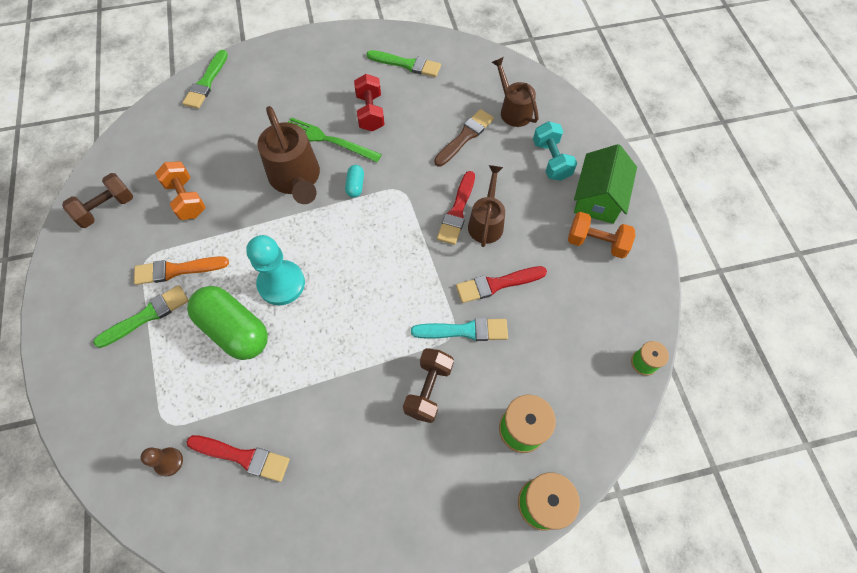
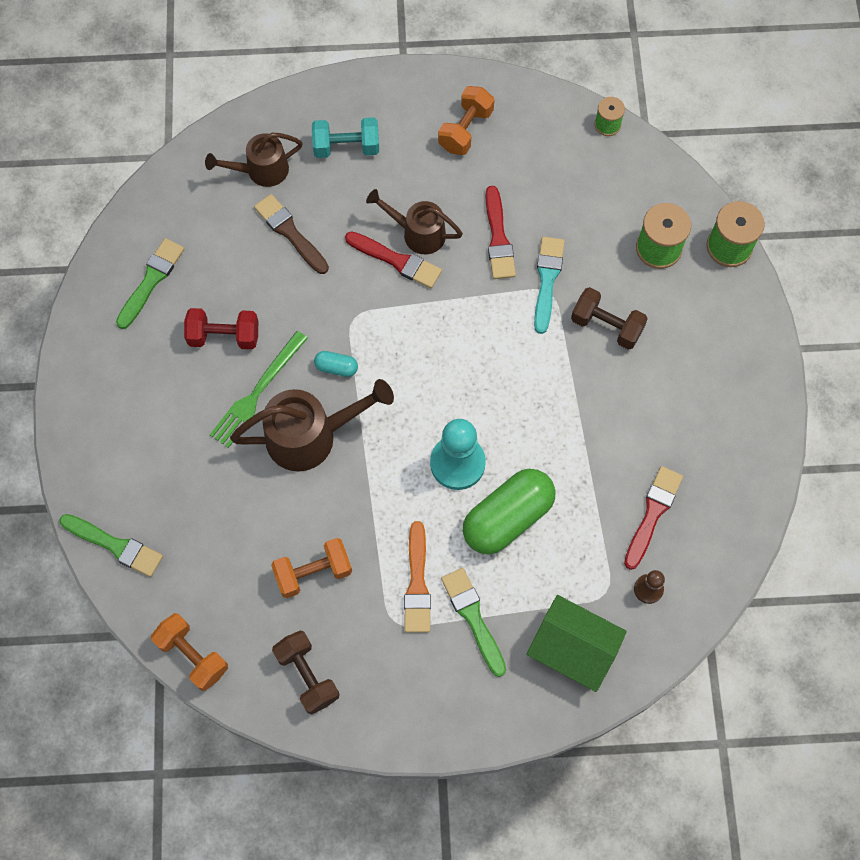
camera: 80 degrees left, 5 degrees up
green house [574,144,637,224] -> green house moved to [526,595,627,692]
none -> orange dumbbell [151,613,228,691]

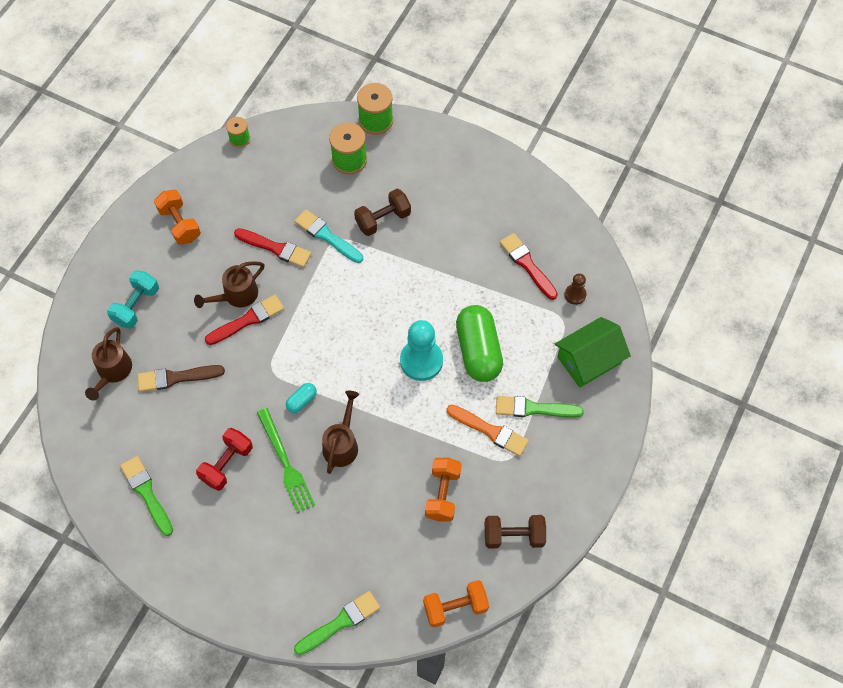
camera: 60 degrees left, 5 degrees down
brown watering can [230,379,394,471] -> brown watering can [322,391,359,474], size x0.65

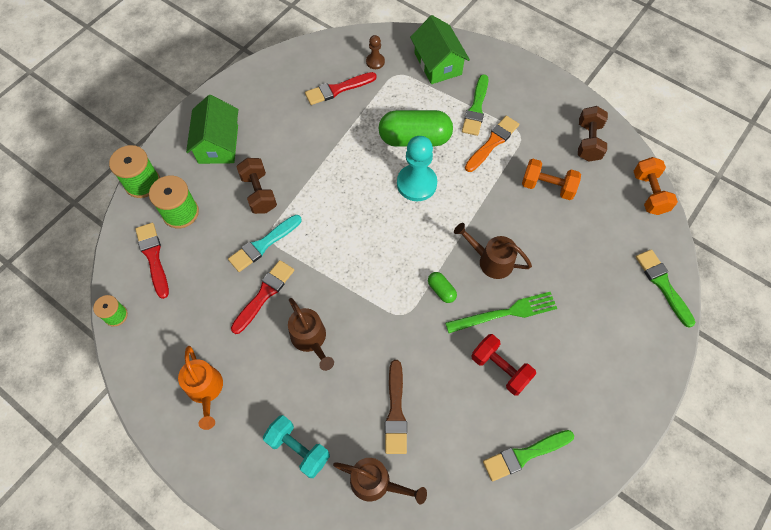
camera: 80 degrees left, 0 degrees up
orange dumbbell [154,190,201,245] -> orange watering can [178,346,223,430]
red brush [205,295,284,345] -> red brush moved to [135,223,169,299]
turquoise capsule [286,383,316,413] -> green capsule [428,272,457,303]
none -> green house [186,95,238,164]

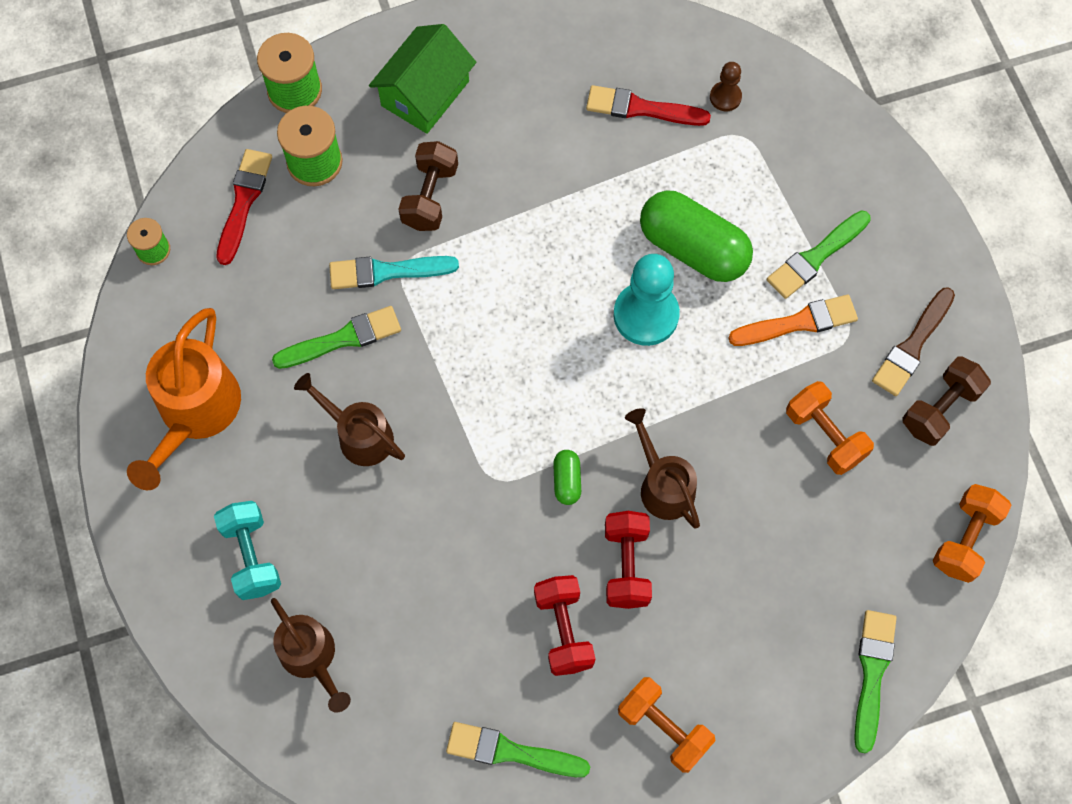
camera: 35 degrees right, 5 degrees up
orange watering can [178,346,223,430] -> orange watering can [127,308,241,490], size x1.54
red brush [231,260,294,334] -> green brush [272,306,401,369]
brown watering can [288,298,334,371] -> brown watering can turned 120 degrees clockwise [294,373,405,466]
brown brush [385,360,407,454] -> brown brush moved to [872,287,955,396]
green house [410,15,470,84] -> none
green fork [445,292,557,333] -> red dumbbell [605,511,652,609]
none -> orange dumbbell [618,677,715,773]

